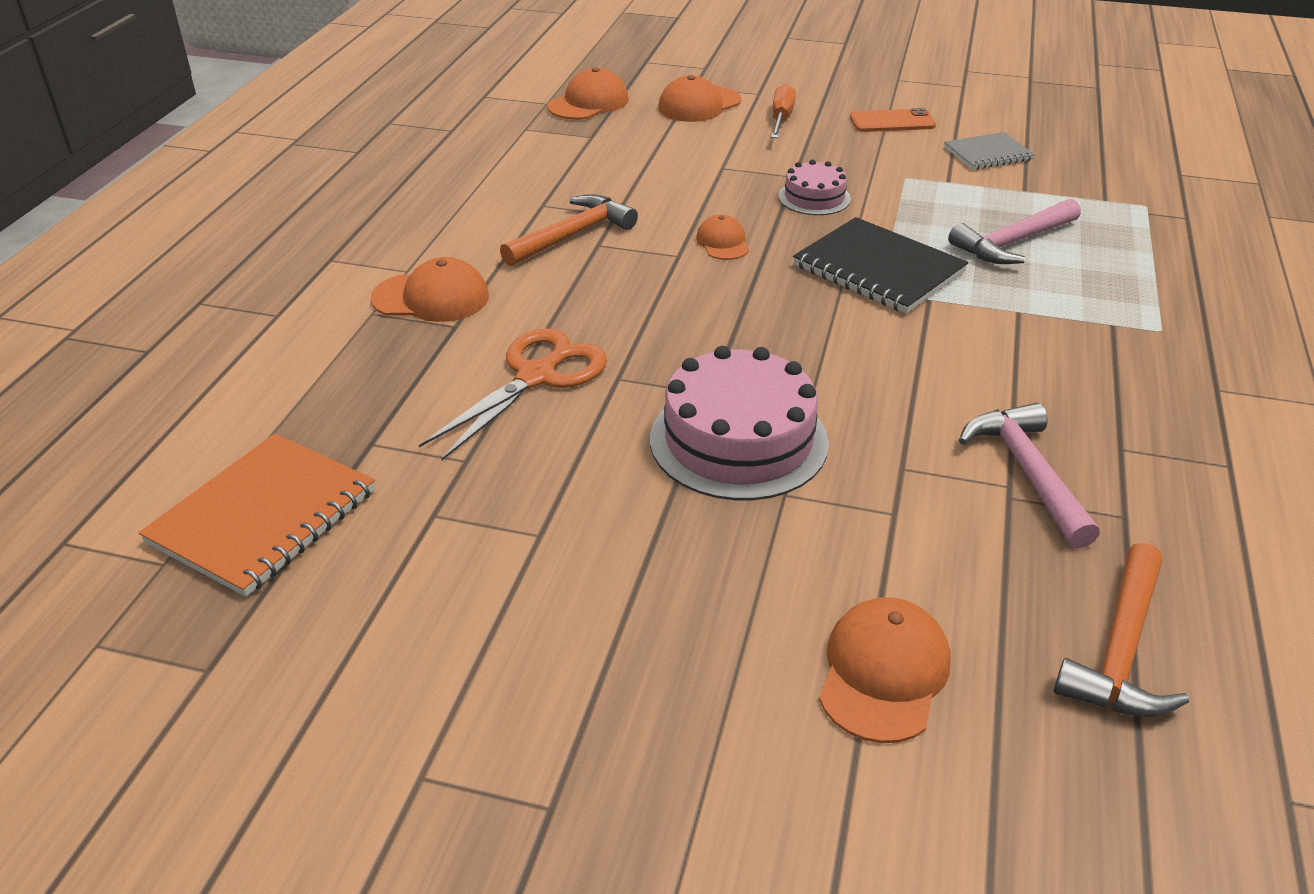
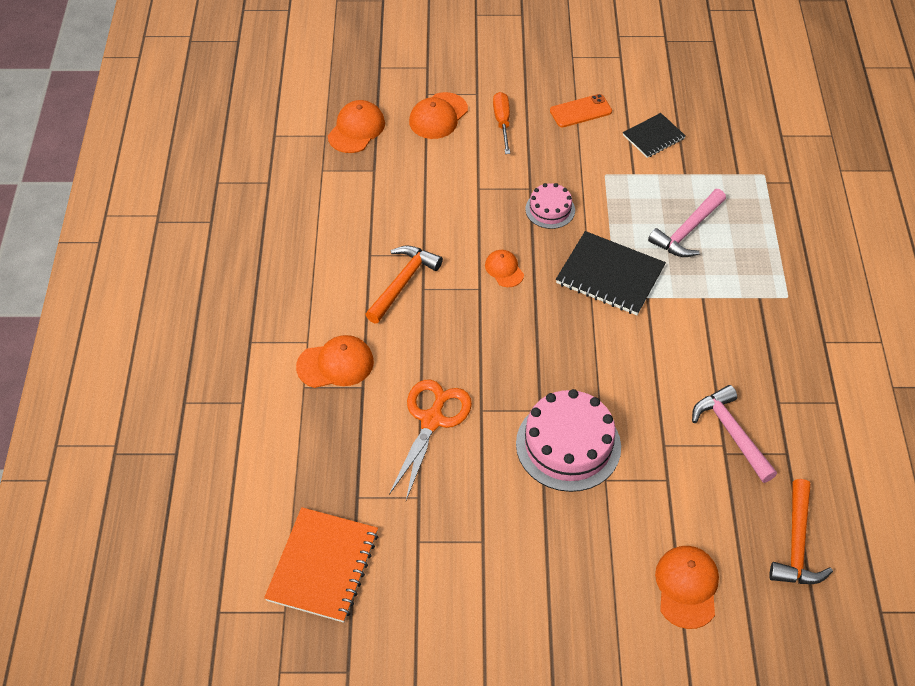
camera: 15 degrees left, 15 degrees up
grey notebook [944,132,1035,170] -> black notebook [623,113,686,158]

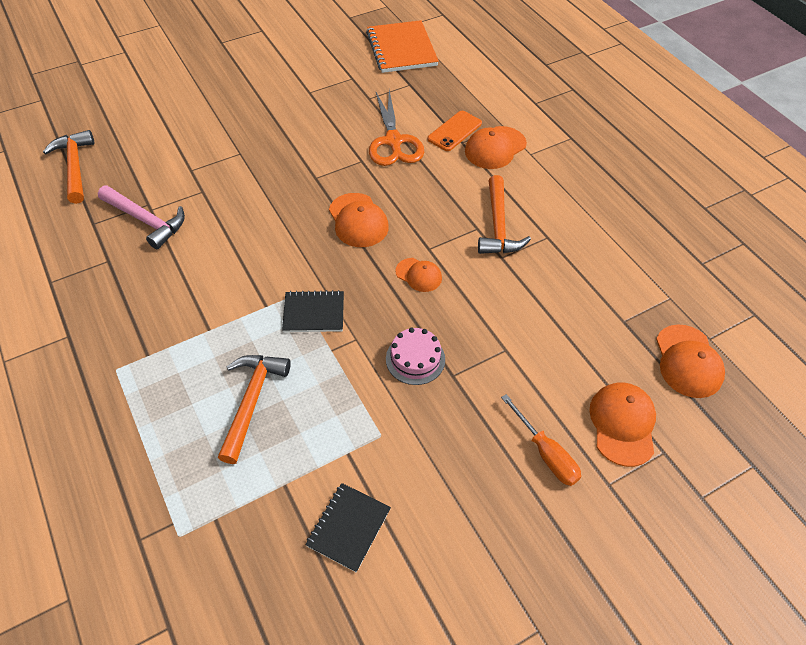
camera: 150 degrees right, 0 degrees up
pink cake [516,389,621,492] -> none
orange phone [550,94,612,128] -> orange phone moved to [427,111,482,151]
black notebook [556,231,666,315] -> black notebook [282,290,344,332], size x0.60
pink hammer [648,189,726,257] -> orange hammer [218,355,291,464]
orange cap [655,546,719,629] -> orange cap moved to [329,193,389,247]

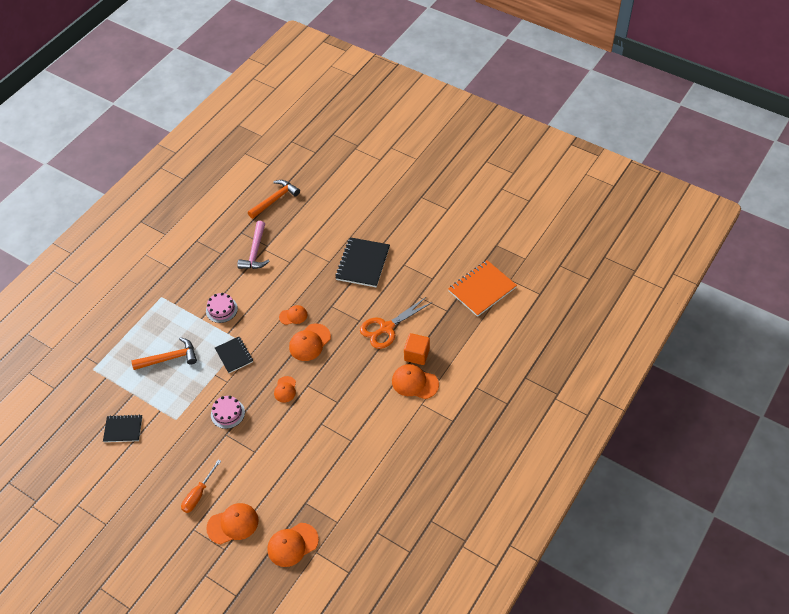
camera: 65 degrees right, 0 degrees up
orange phone [427,111,482,151] -> orange cube [404,333,430,365]
orange hammer [478,175,531,254] -> none
none -> pink cake [206,293,238,323]
none -> orange cap [279,305,308,325]
none -> black notebook [335,237,390,287]

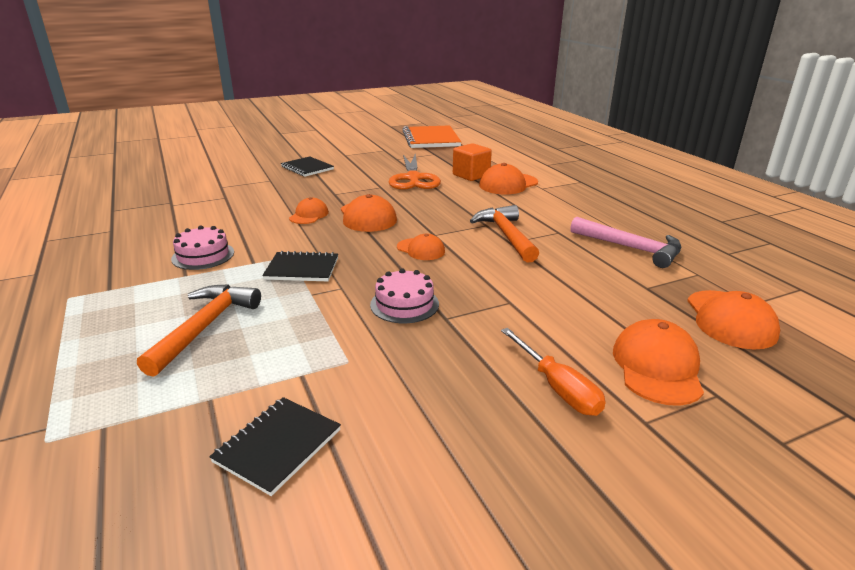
camera: 60 degrees left, 25 degrees down
pink hammer [237,221,270,269] -> pink hammer moved to [570,217,681,268]
orange hammer [248,180,300,219] -> orange hammer moved to [470,205,539,263]
black notebook [335,237,390,287] -> black notebook [281,156,334,177], size x0.60

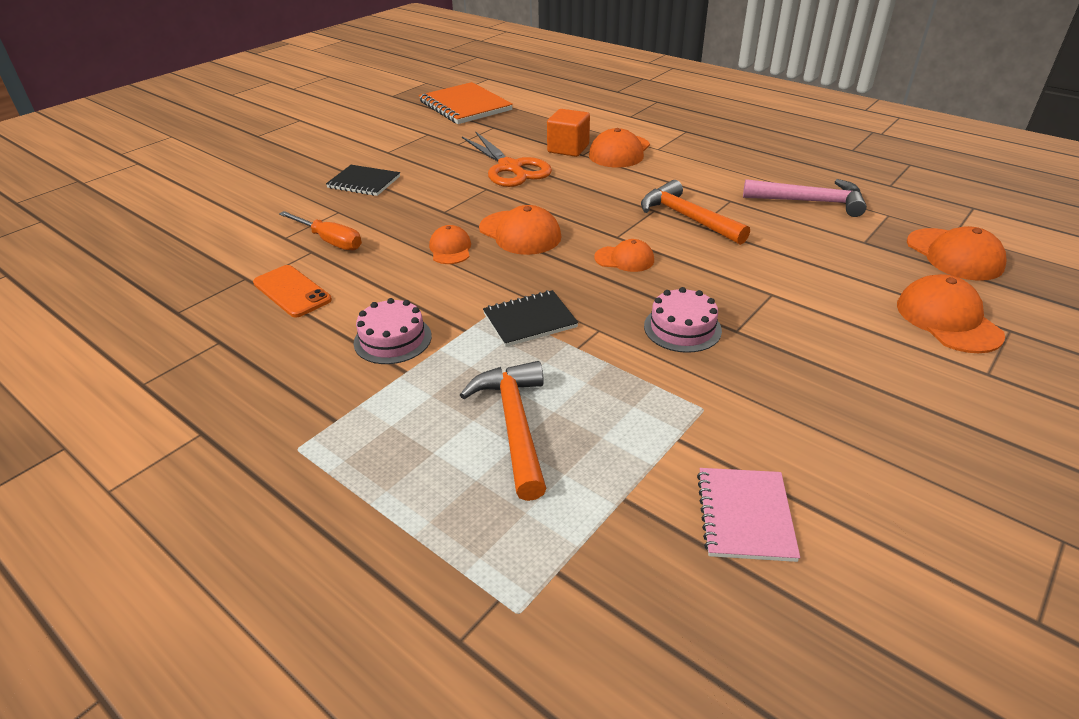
camera: 25 degrees left, 10 degrees up
black notebook [209,397,341,496] -> pink notebook [697,468,800,562]
orange screwdriver [501,328,606,416] -> orange screwdriver moved to [279,211,362,250]
none -> orange phone [253,265,332,318]

